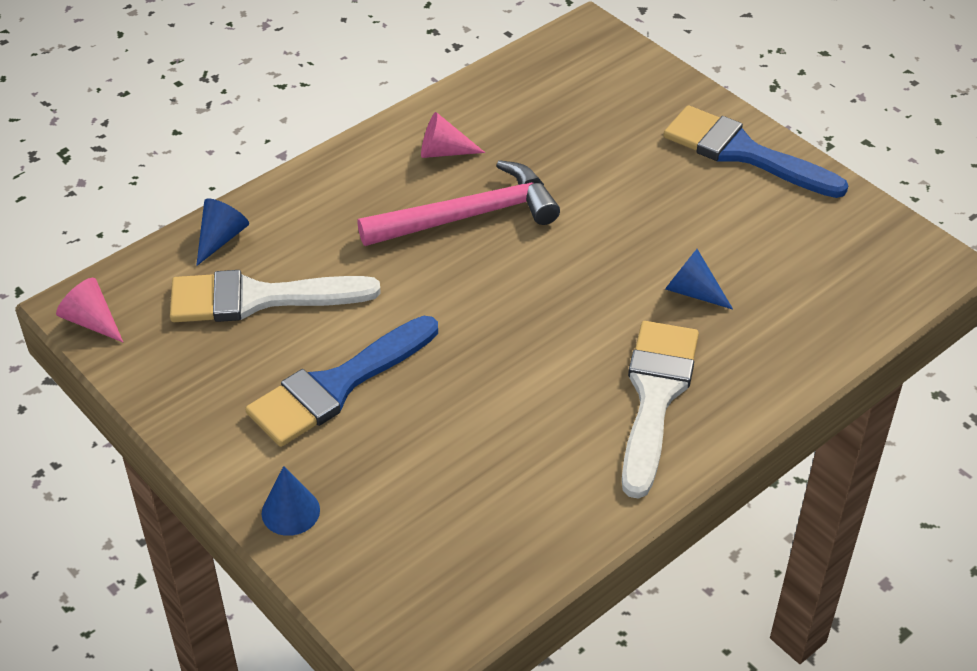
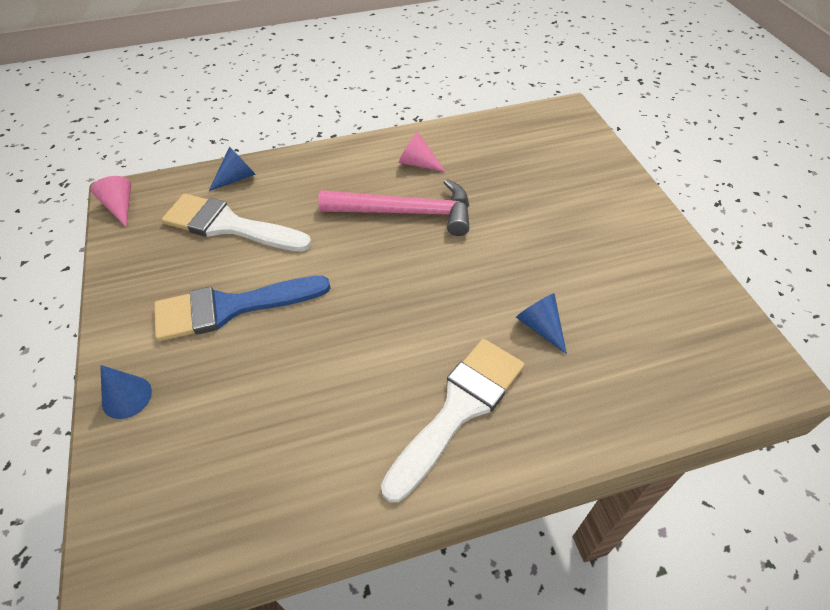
camera: 25 degrees right, 5 degrees up
blue brush [664,105,848,198] -> none

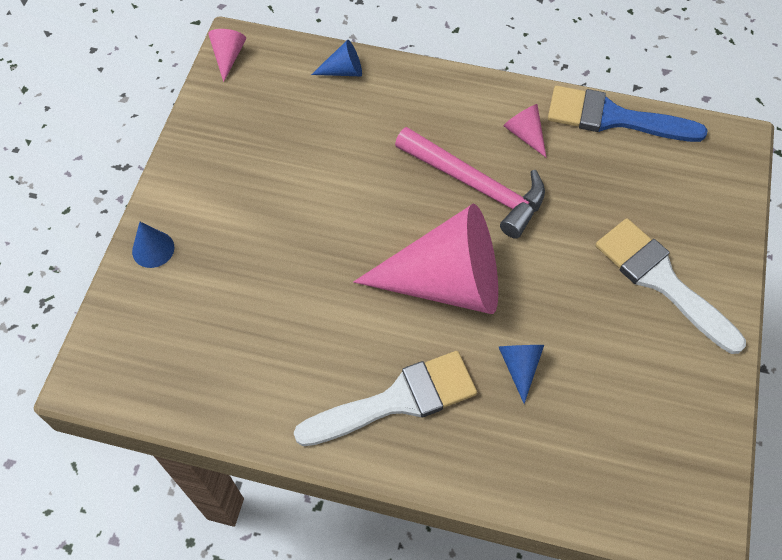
camera: 30 degrees right, 10 degrees up
blue brush [154,276,330,341] -> blue brush moved to [548,86,708,142]
white brush [162,194,312,252] -> white brush moved to [596,218,746,354]
none -> pink cone [353,204,498,314]

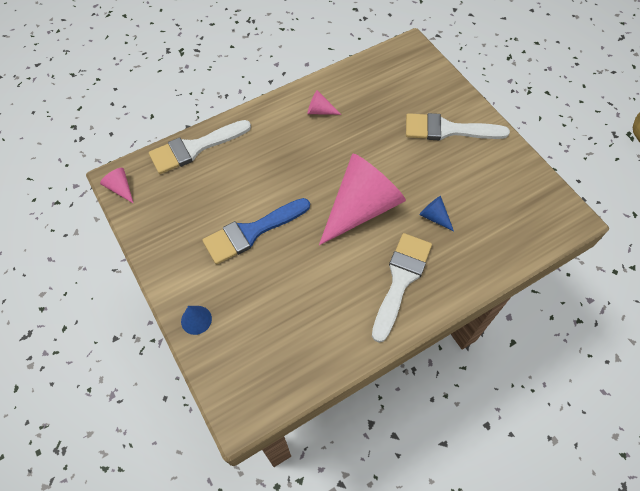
camera: 45 degrees left, 0 degrees up
blue cone [311,40,362,76] -> white brush [149,120,251,174]
pink hammer [395,127,545,239] -> none
blue brush [548,86,708,142] -> blue brush moved to [202,198,310,264]

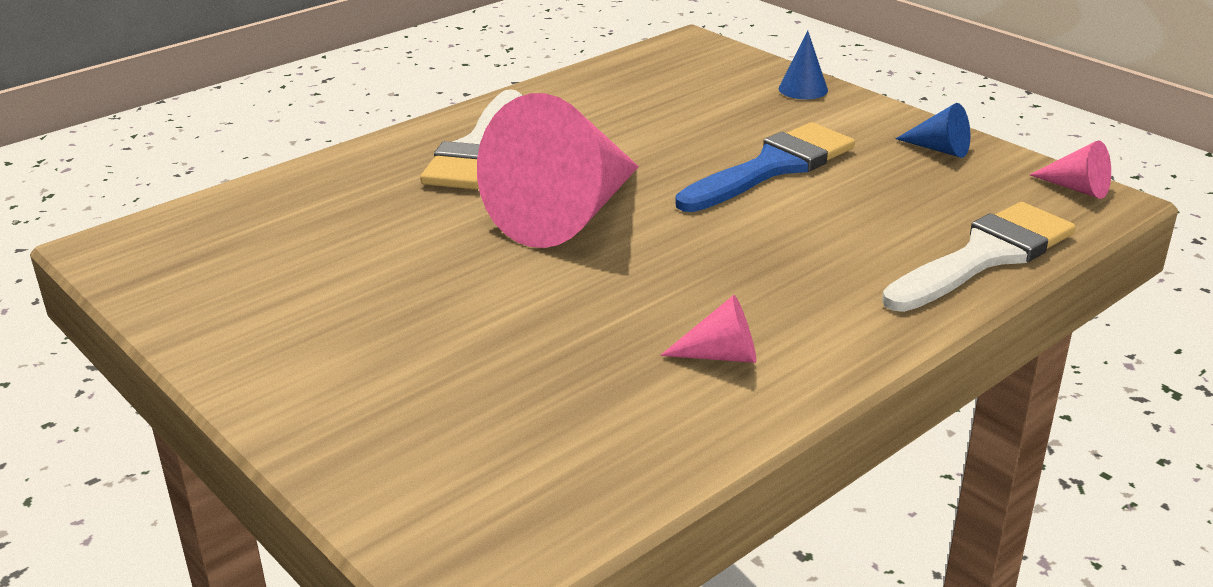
camera: 170 degrees right, 30 degrees down
white brush [406,113,510,141] -> none
blue cone [419,196,454,231] -> blue cone moved to [896,103,971,158]

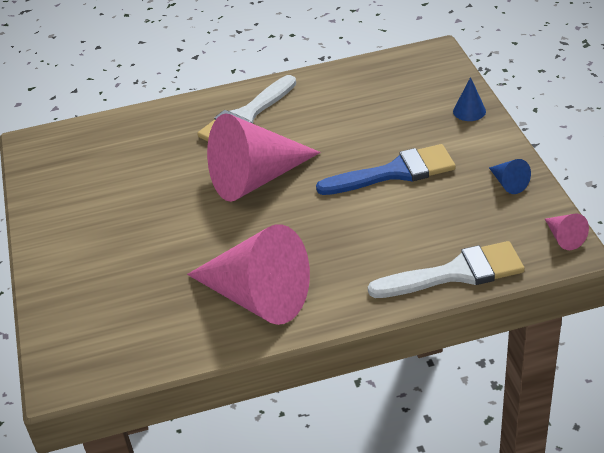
camera: 30 degrees right, 10 degrees up
pink cone [660,295,756,363] -> pink cone [187,224,310,325], size x2.48

